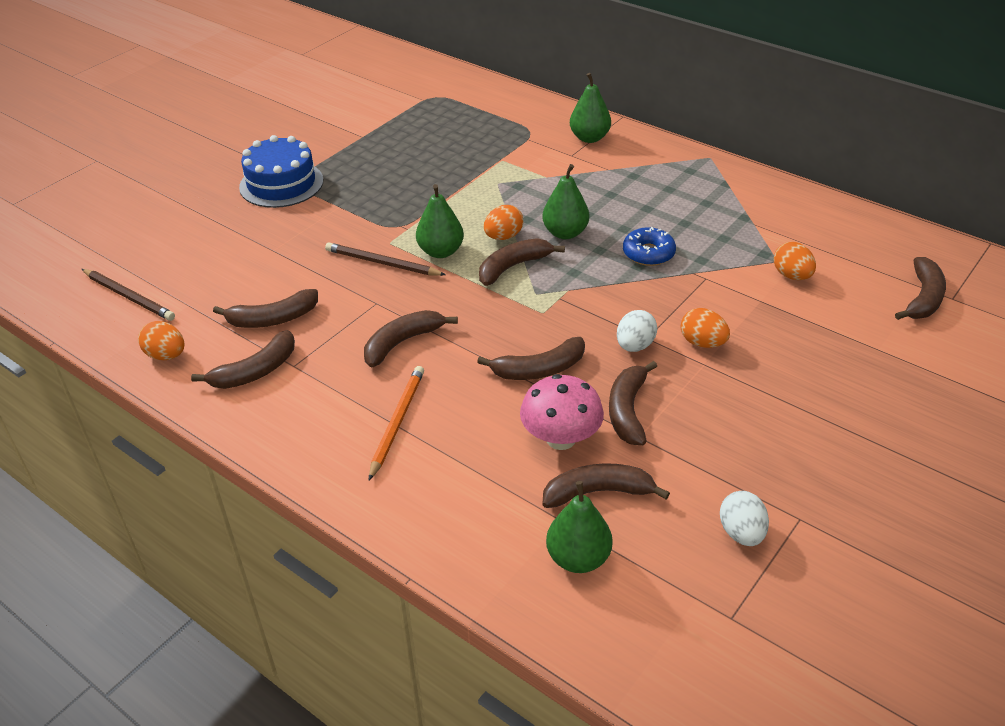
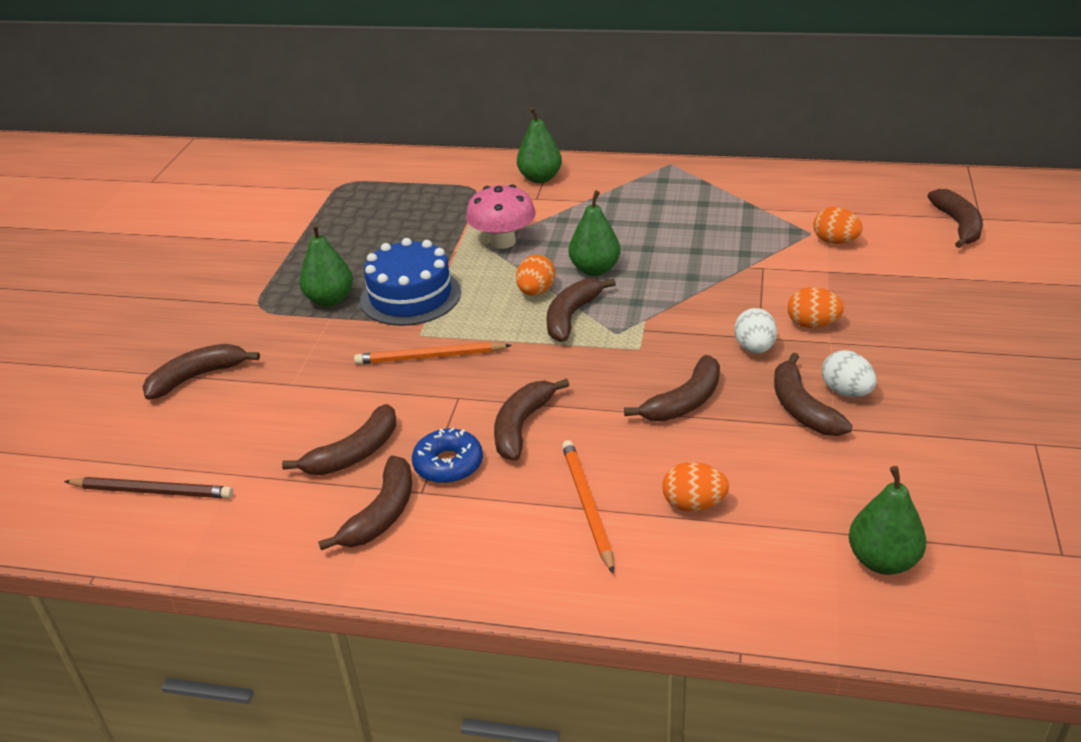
camera: 25 degrees left, 5 degrees down
orange egg [138,321,184,360] -> orange egg moved to [662,462,729,512]
blue cake [239,135,323,208] -> blue cake moved to [360,238,461,326]
brown pencil [325,243,446,276] -> orange pencil [354,342,512,365]
green pear [416,184,464,258] -> green pear moved to [299,223,353,307]
pink mushroom [520,374,604,450] -> pink mushroom moved to [466,185,536,249]
brown banana [542,463,670,508] -> brown banana moved to [143,344,260,400]
blue donut [623,227,676,266] -> blue donut moved to [412,428,483,483]
white egg [720,491,769,546] -> white egg moved to [822,350,877,397]

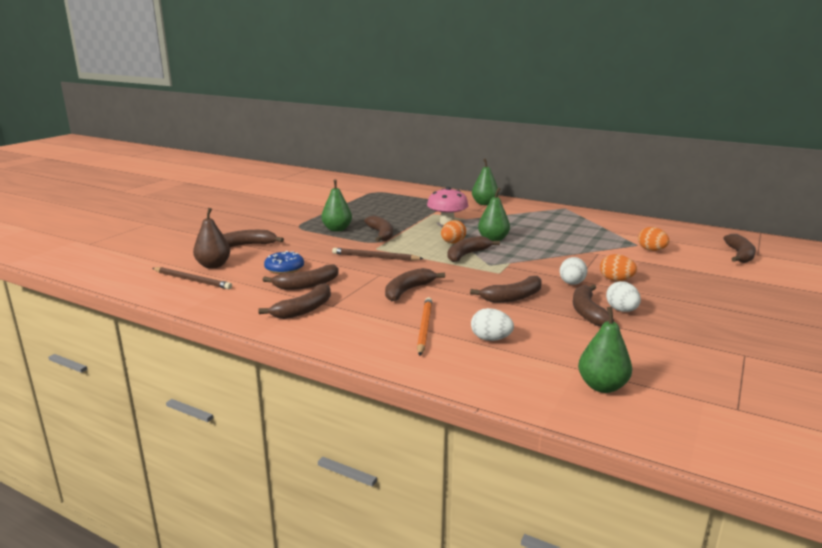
camera: 15 degrees right, 15 degrees down
orange pencil [354,342,512,365] -> brown pencil [332,248,424,261]
blue cake [360,238,461,326] -> brown banana [364,215,393,242]
blue donut [412,428,483,483] -> blue donut moved to [264,251,304,274]
orange egg [662,462,729,512] -> white egg [471,308,514,341]
none -> brown pear [193,208,230,269]

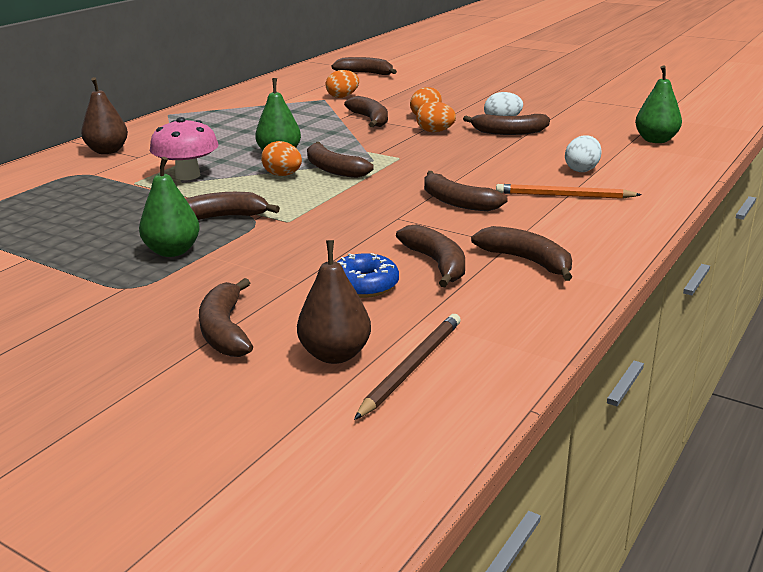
camera: 85 degrees left, 5 degrees up
brown pencil [332,248,424,261] -> none
brown banana [470,276,542,303] -> brown banana moved to [344,96,388,127]
green pear [472,159,499,205] -> brown pear [81,77,128,154]
white egg [560,257,587,285] -> orange egg [416,101,456,132]

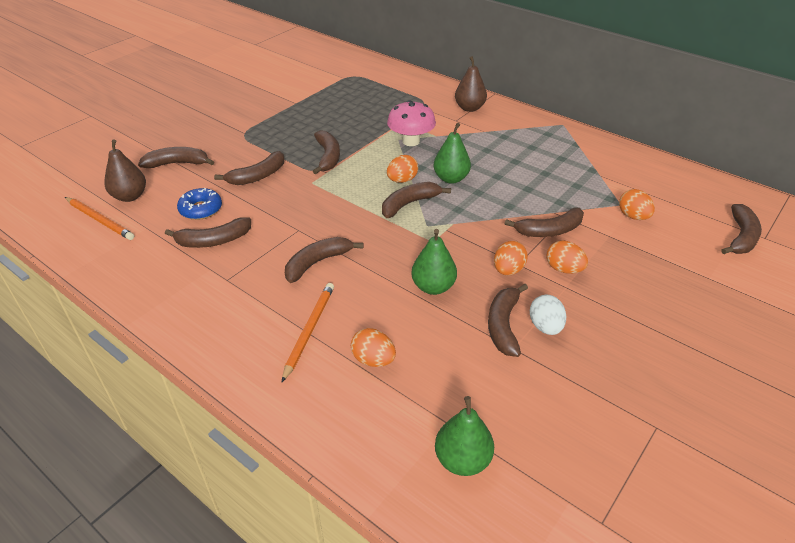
camera: 95 degrees right, 15 degrees up
green pear [139,157,200,257] -> green pear moved to [411,229,457,295]
brown pencil [354,314,461,420] -> orange pencil [65,197,134,240]
brown banana [471,226,572,281] -> brown banana moved to [214,151,284,185]
white egg [565,135,602,172] -> orange egg [351,328,396,367]

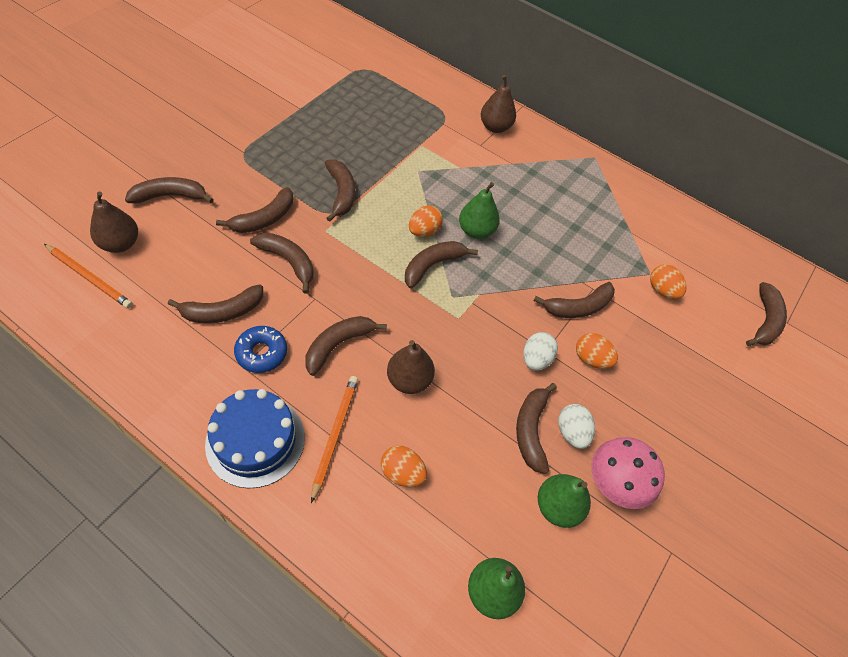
camera: 10 degrees left, 15 degrees up
blue donut [177,188,222,220] -> blue donut moved to [234,326,287,373]
pink mushroom [387,100,436,146] -> pink mushroom moved to [592,437,665,509]
green pear [411,229,457,295] -> green pear moved to [538,474,591,528]
orange egg [494,241,528,275] -> white egg [524,332,558,371]
none -> blue cake [205,389,305,488]
none -> brown banana [250,233,314,294]
none -> brown pear [387,340,435,394]

